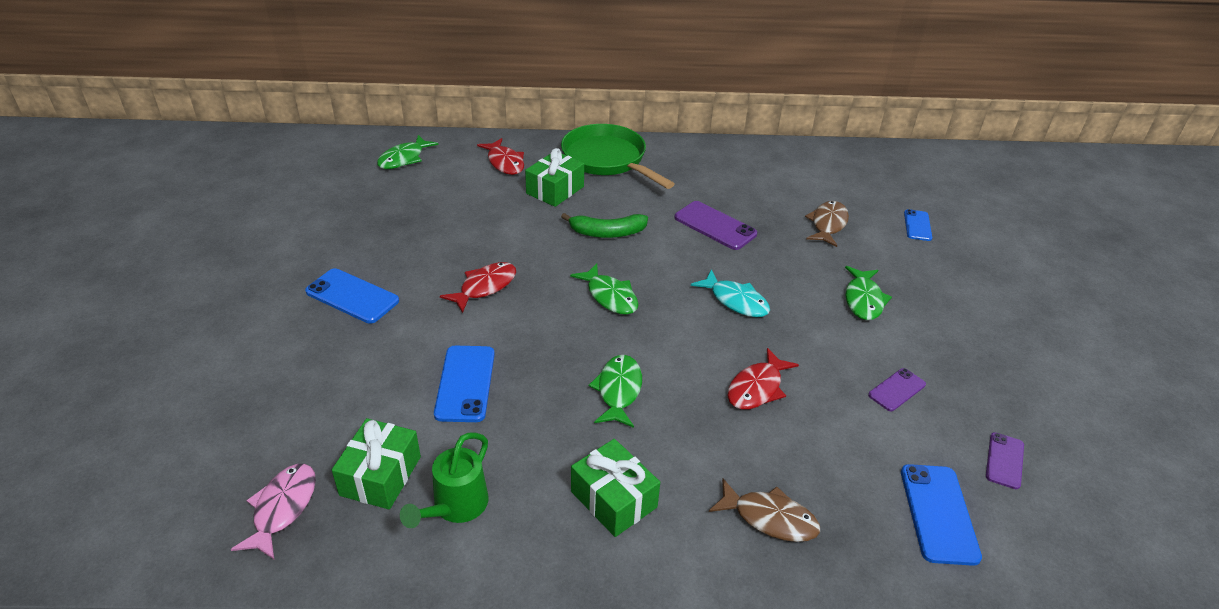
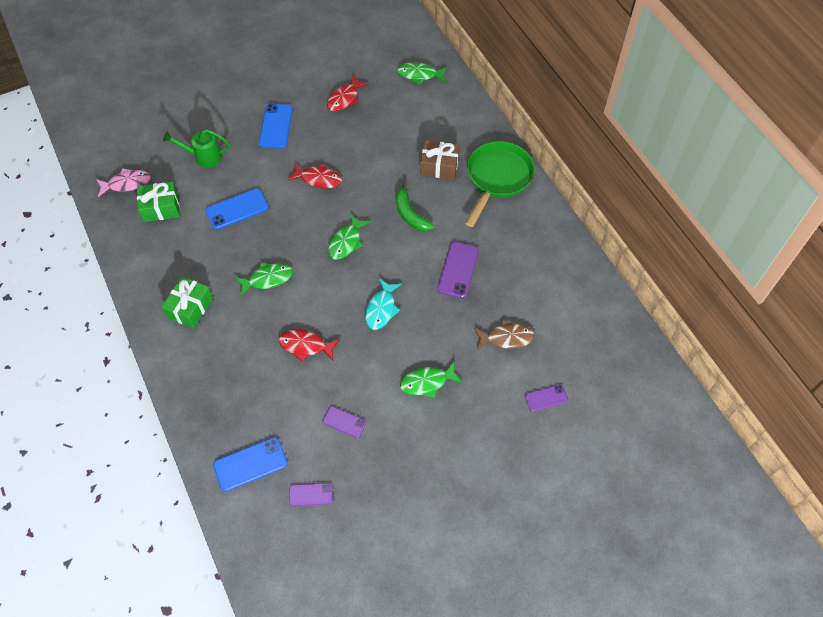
camera: 65 degrees right, 20 degrees up
green watering can [400,433,488,528] -> green watering can moved to [163,129,230,168]
red fish [477,138,524,175] -> red fish moved to [327,76,368,112]
green gift [525,148,584,207] -> brown gift [420,140,460,180]
brown fish [709,479,820,542] -> none
blue phone [904,209,932,241] -> purple phone [525,384,568,412]

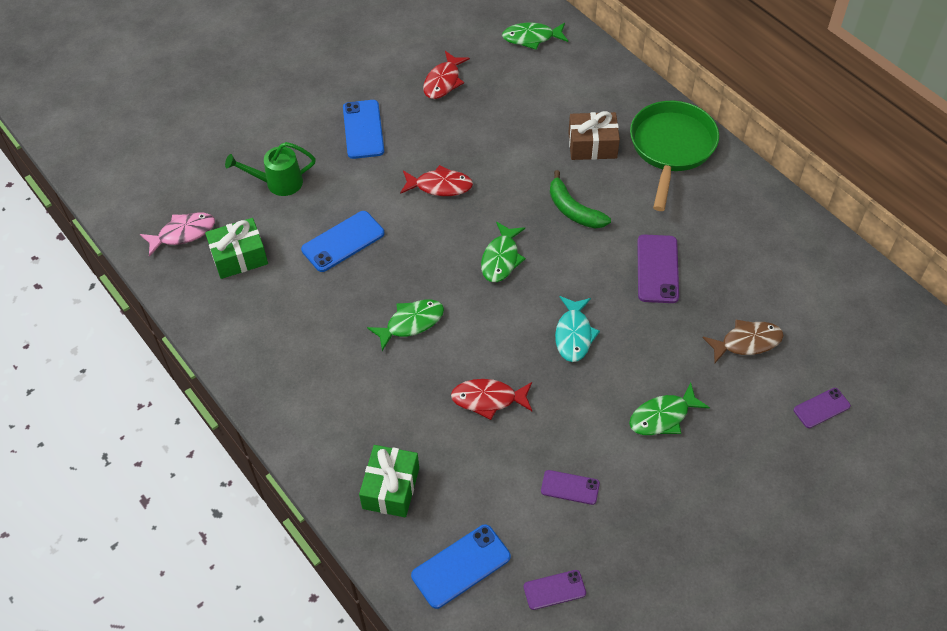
camera: 10 degrees left, 5 degrees down
green gift [162,277,213,329] -> green gift moved to [359,445,419,517]

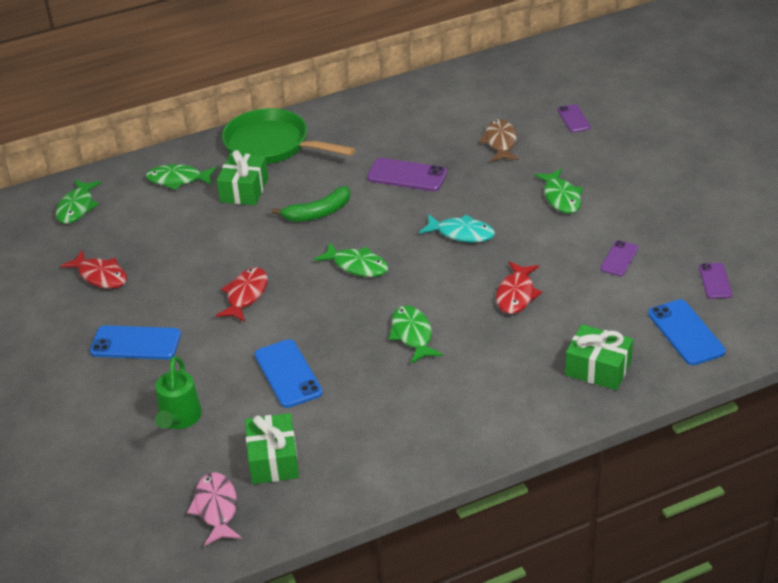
camera: 75 degrees left, 15 degrees down
brown gift [568,111,620,160] -> green gift [217,150,268,205]
none -> green fish [146,164,217,190]

